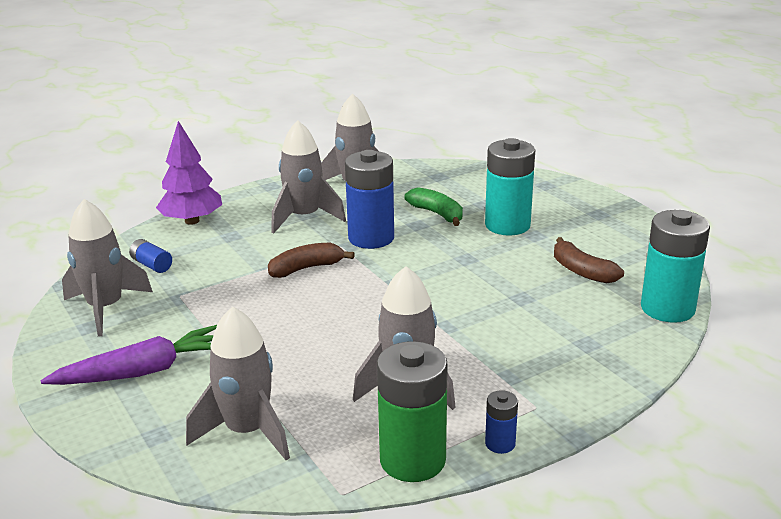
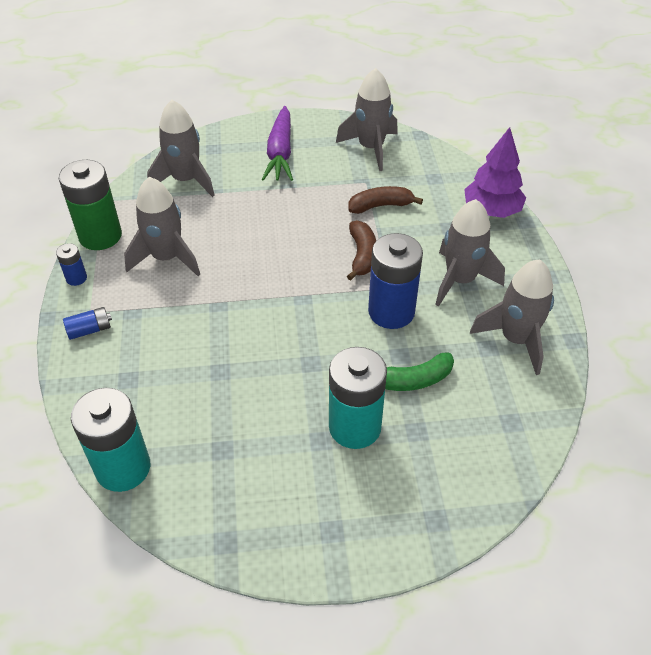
camera: 115 degrees right, 20 degrees up
blue battery [129,239,172,273] -> blue battery moved to [63,307,112,340]
brown banana [554,237,624,283] -> brown banana moved to [348,186,423,214]

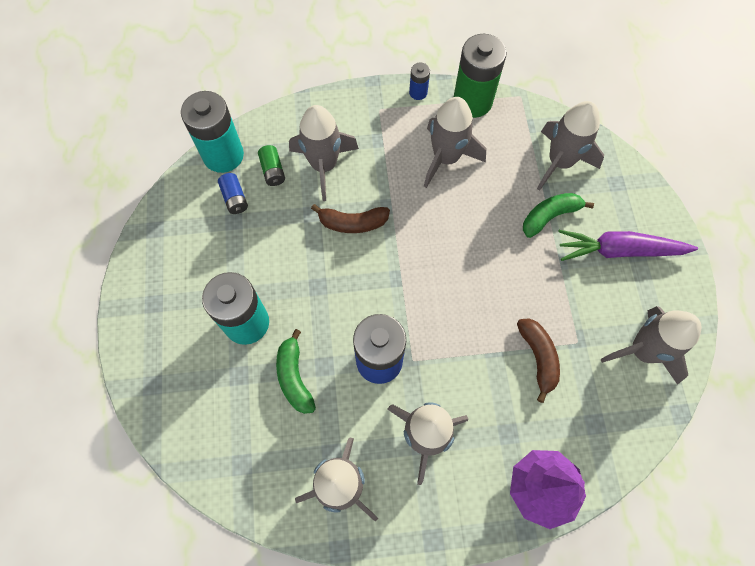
camera: 90 degrees right, 20 degrees up
blue battery [63,307,112,340] -> blue battery moved to [218,173,248,214]
brown banana [347,220,376,280] -> brown banana moved to [311,204,390,233]
none -> green battery [258,145,285,186]
none -> grey rocket [289,105,359,201]
none -> green banana [523,193,594,238]

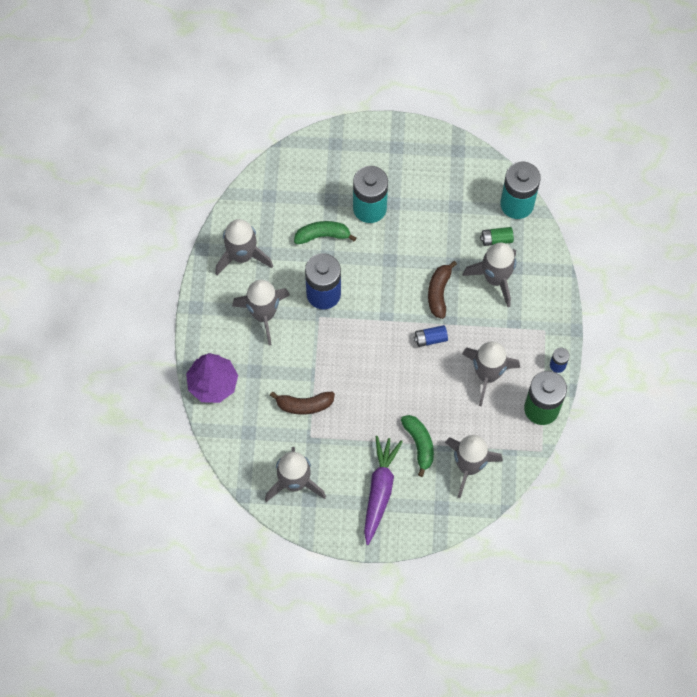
camera: 100 degrees right, 0 degrees up
blue battery [218,173,248,214] -> blue battery moved to [414,325,448,347]

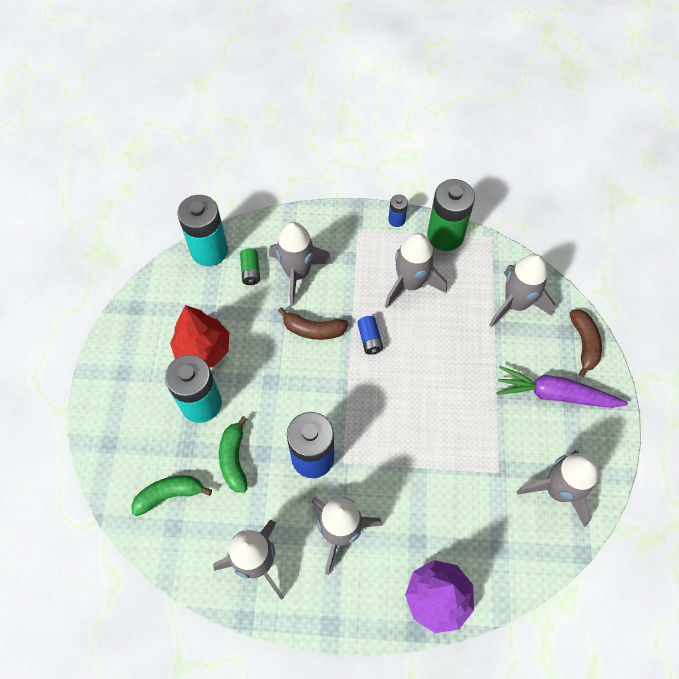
camera: 90 degrees left, 5 degrees down
brown banana [270,392,335,415] -> brown banana moved to [570,310,602,377]
green banana [401,415,434,477] -> green banana moved to [132,475,212,516]
none -> red tree [170,305,229,367]

